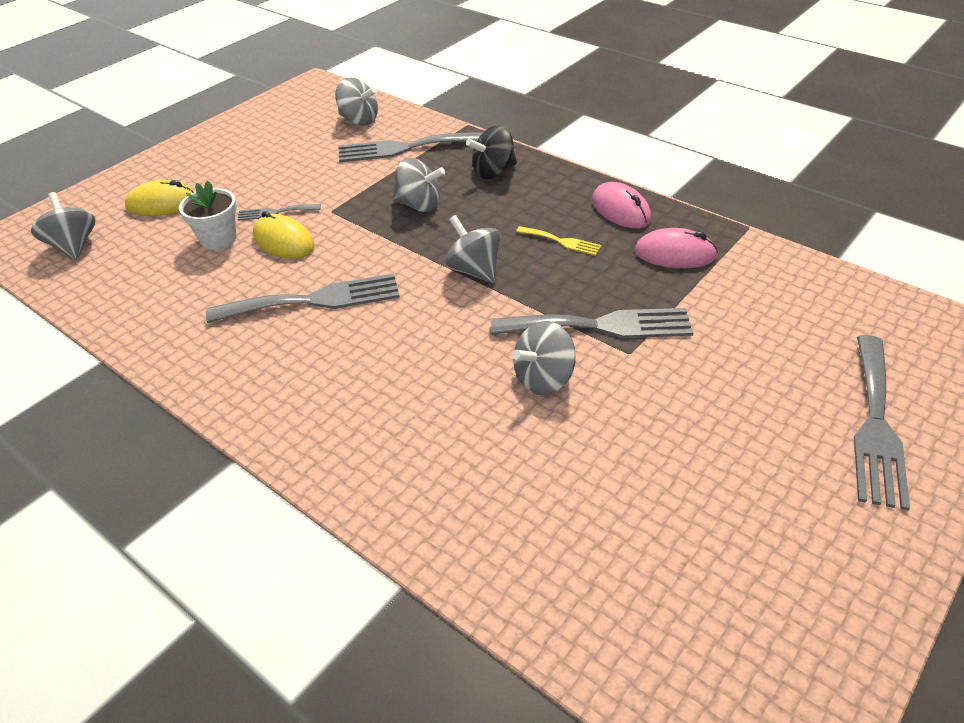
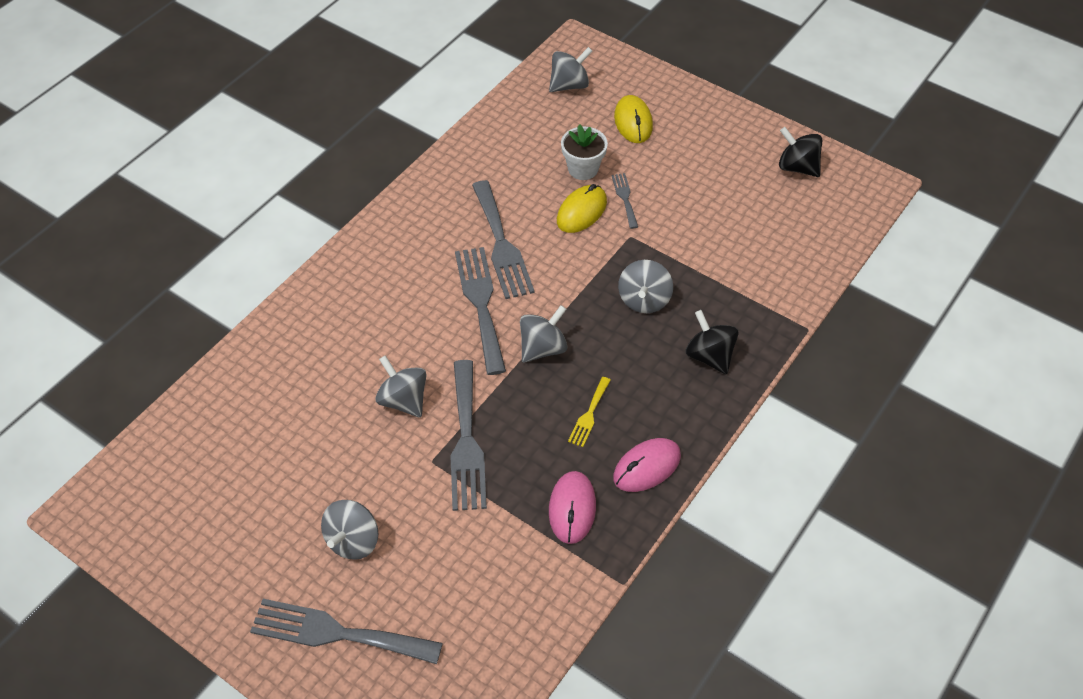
camera: 85 degrees right, 10 degrees up
grey spinning top [335,78,378,126] -> grey spinning top moved to [321,500,378,560]
grey fork [338,132,483,162] -> grey fork moved to [455,247,506,375]
none -> black spinning top [779,127,822,177]

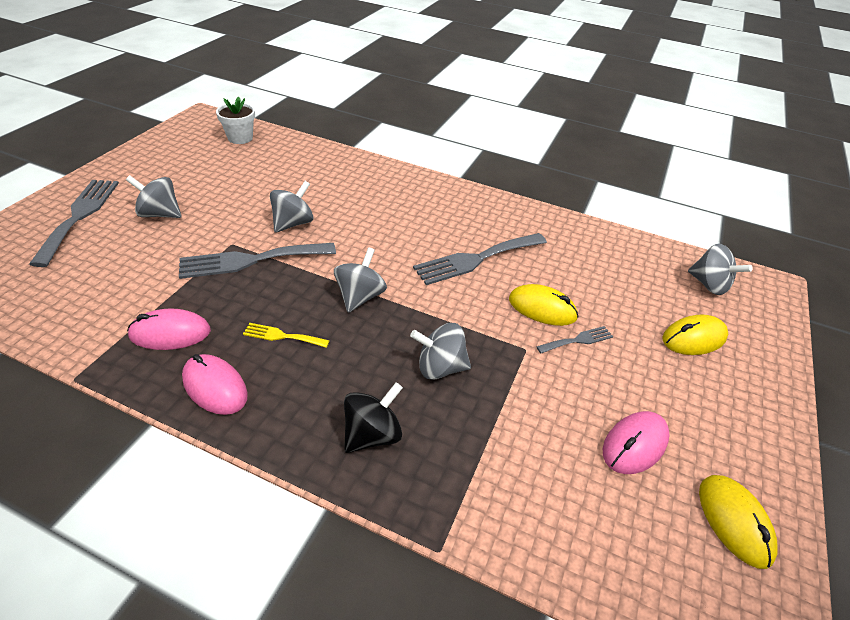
camera: 75 degrees right, 10 degrees down
grey fork [455,247,506,375] -> none
grey spinning top [520,305,567,363] -> grey spinning top turned 105 degrees counterclockwise [334,247,387,313]
white flower pot [561,124,608,180] -> white flower pot moved to [216,97,255,144]
black spinning top [779,127,822,177] -> yellow mouse [699,475,778,569]
none -> pink mouse [603,411,670,474]

